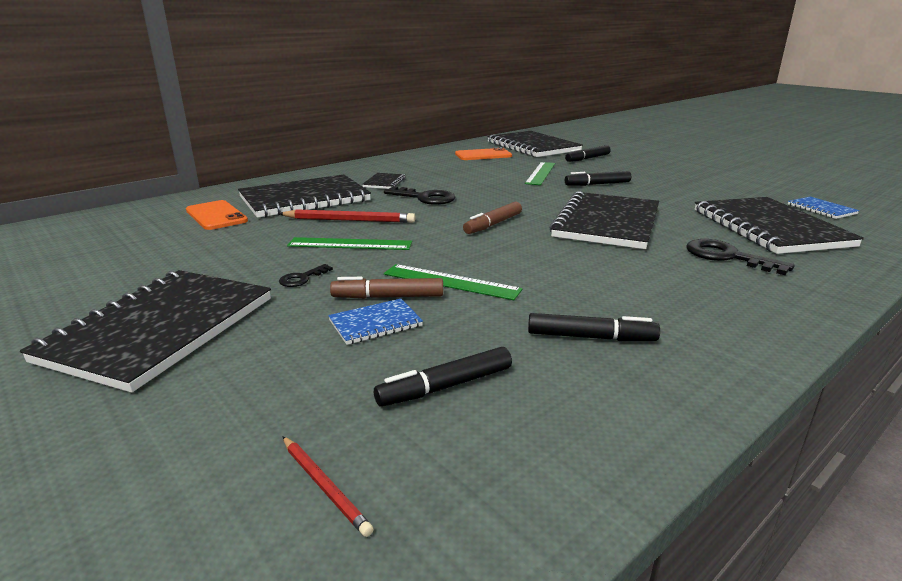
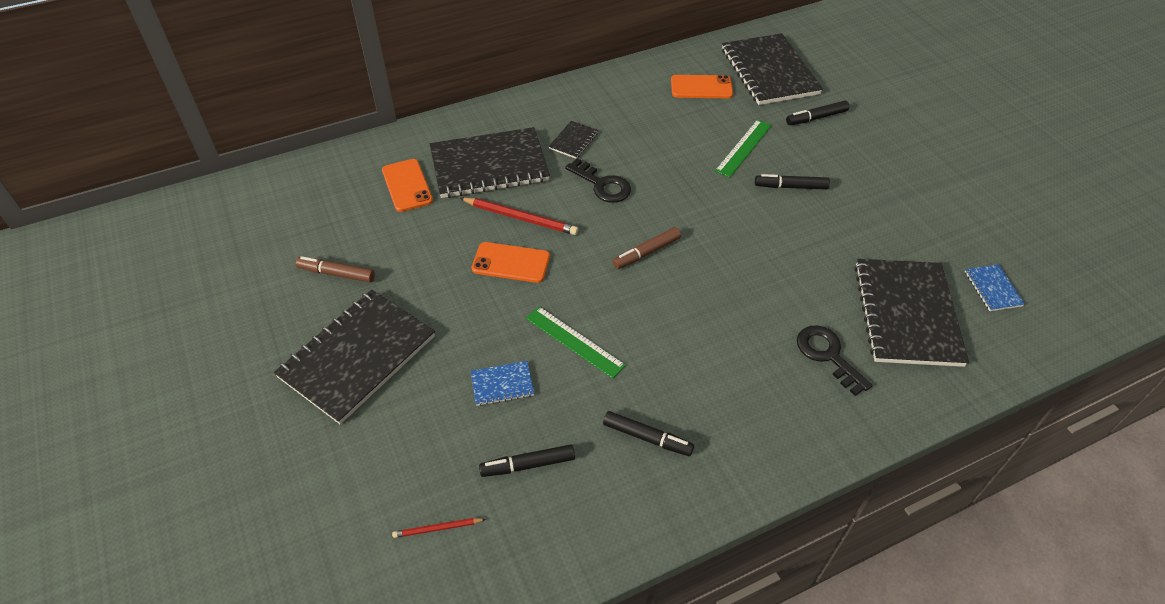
camera: 15 degrees right, 25 degrees up
black key [279,264,333,287] -> none
red pencil [283,437,373,537] -> red pencil turned 105 degrees clockwise [392,518,486,538]
green ruler [287,237,412,250] -> orange phone [472,242,550,283]
brown marker [330,277,443,299] -> brown marker moved to [296,256,375,283]
black notebook [549,191,659,249] -> none

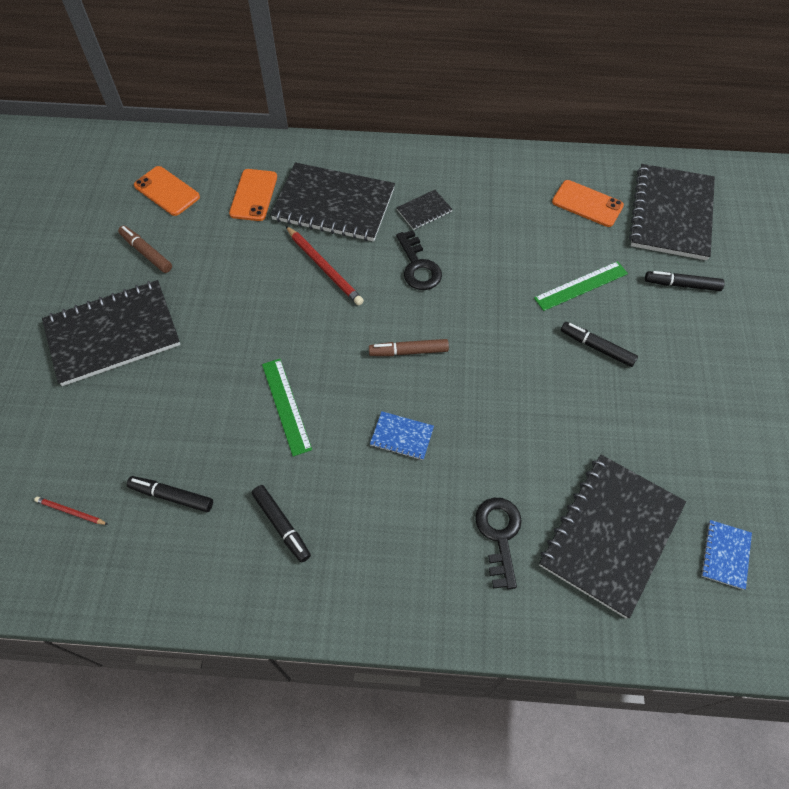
camera: 30 degrees right, 10 degrees up
blue notebook [470,361,534,406] -> blue notebook moved to [370,411,434,460]
orange phone [472,242,550,283] -> orange phone moved to [134,166,200,216]

